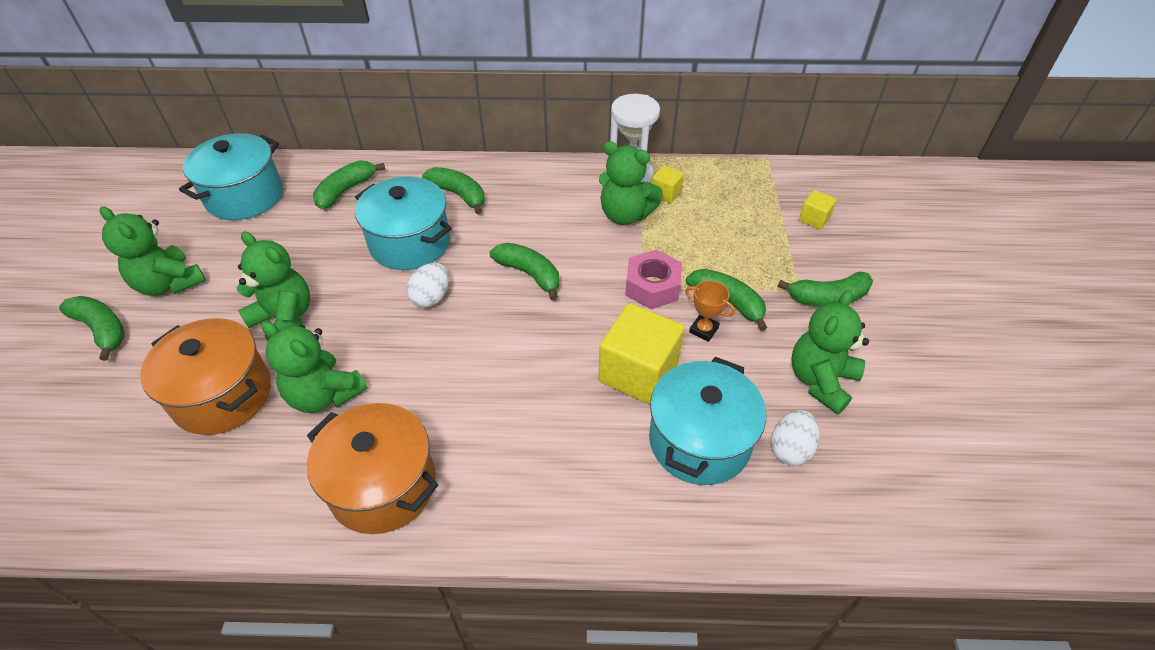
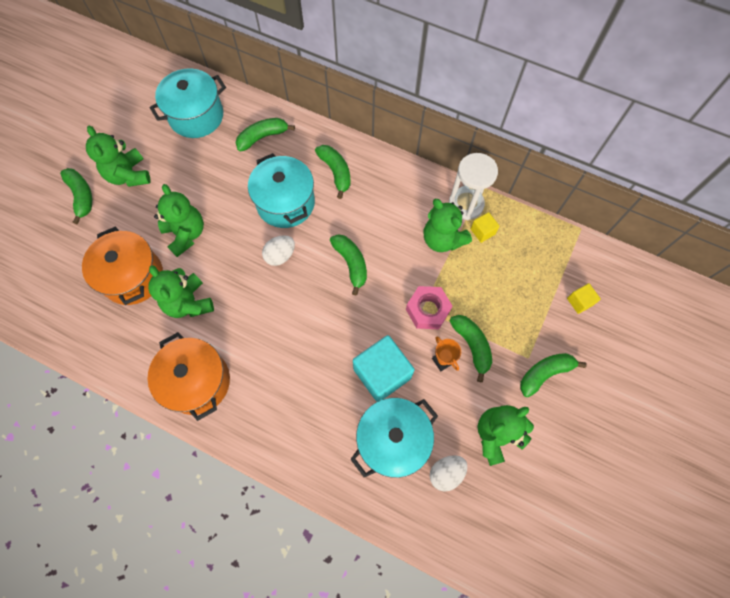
camera: 25 degrees right, 20 degrees up
yellow cube [598,303,685,405] -> turquoise cube [353,335,415,402]
green banana [778,271,873,306] -> green banana turned 135 degrees clockwise [520,353,587,397]

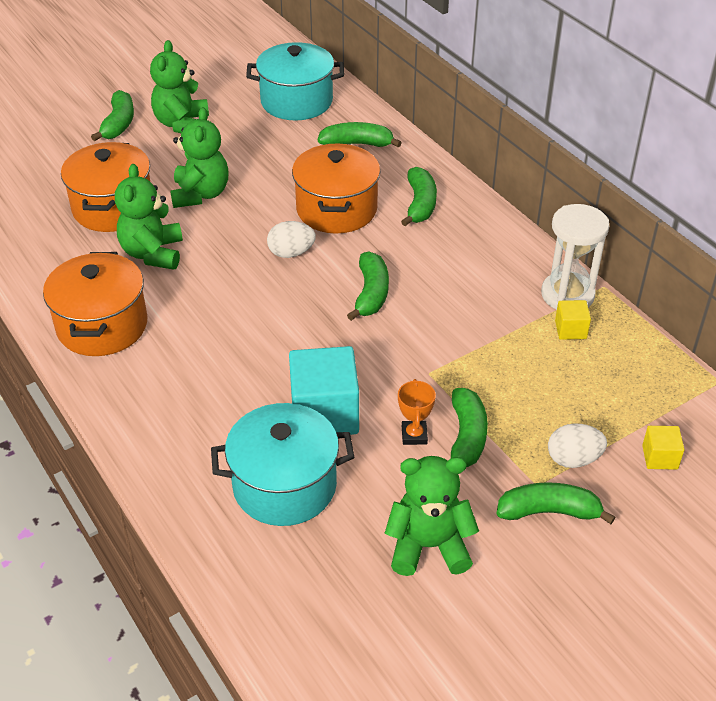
camera: 30 degrees right, 25 degrees down
turquoise pot [248,153,315,228] -> orange pot [292,143,380,233]
pink nut [406,286,453,329] -> none
green teddy bear [424,199,472,252] -> none
white egg [430,455,467,492] -> white egg moved to [548,423,607,468]

